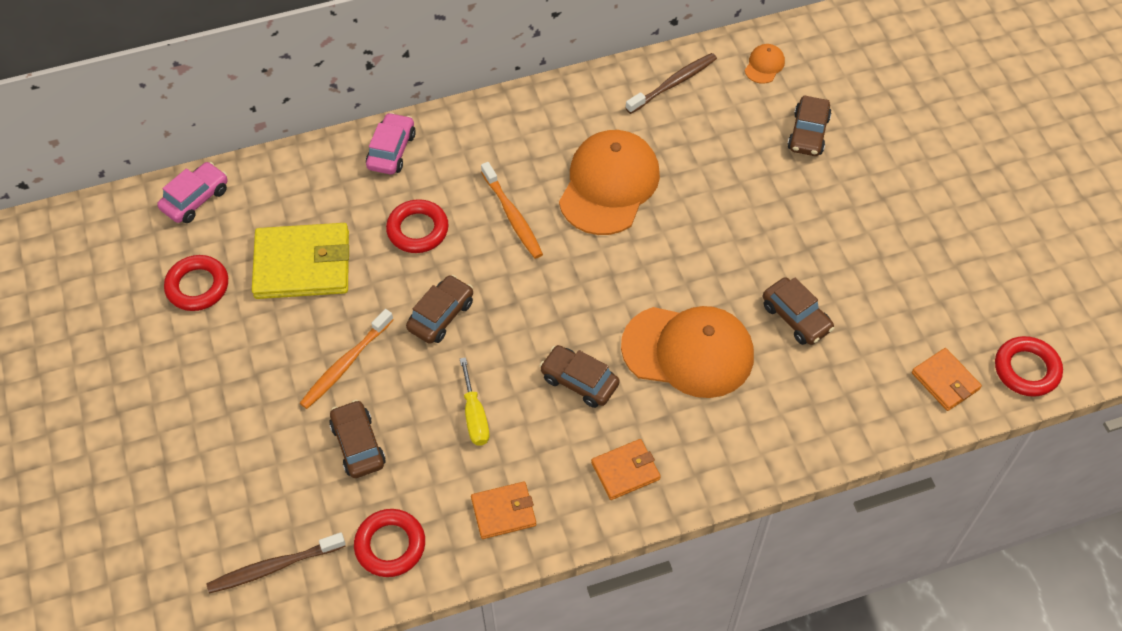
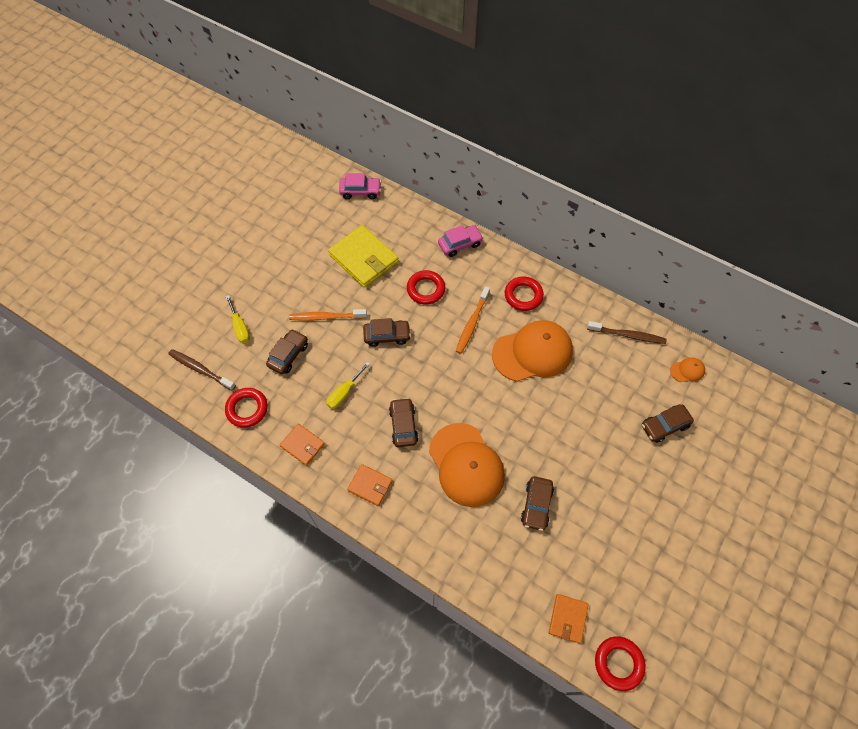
camera: 50 degrees right, 5 degrees up
red ring [164,255,228,311] -> red ring moved to [505,276,544,311]
none -> yellow screwdriver [226,295,250,343]

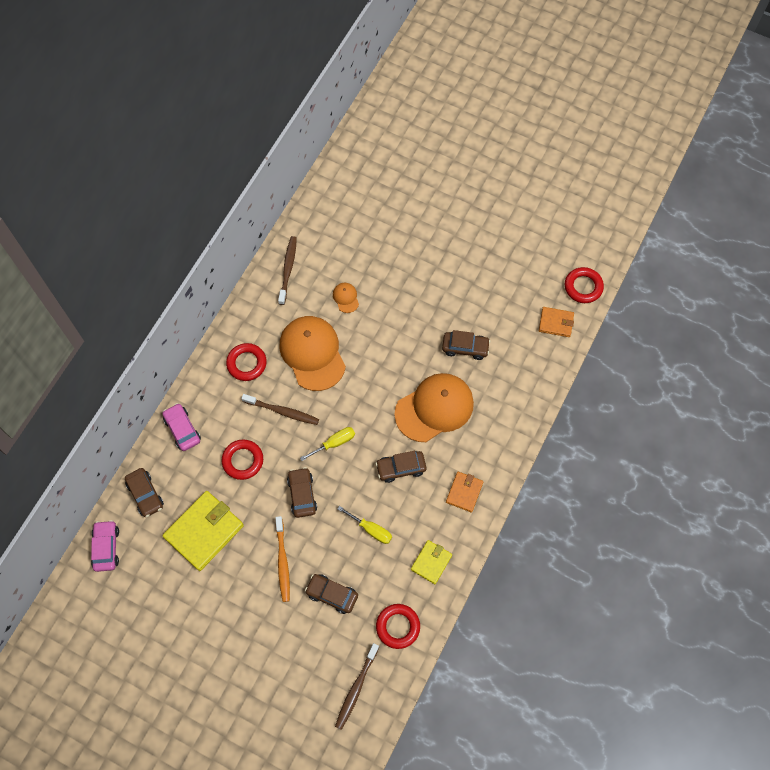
camera: 95 degrees left, 5 degrees up
yellow screwdriver [226,295,250,343] -> yellow screwdriver moved to [300,427,355,461]
orange wallet [280,424,325,466] -> yellow wallet [411,540,452,584]
orange toothbrush [456,286,490,354] -> brown toothbrush [241,394,319,425]
brown car [642,404,694,443] -> brown car moved to [125,468,164,517]
orange cap [670,357,705,382] -> orange cap moved to [333,283,359,313]

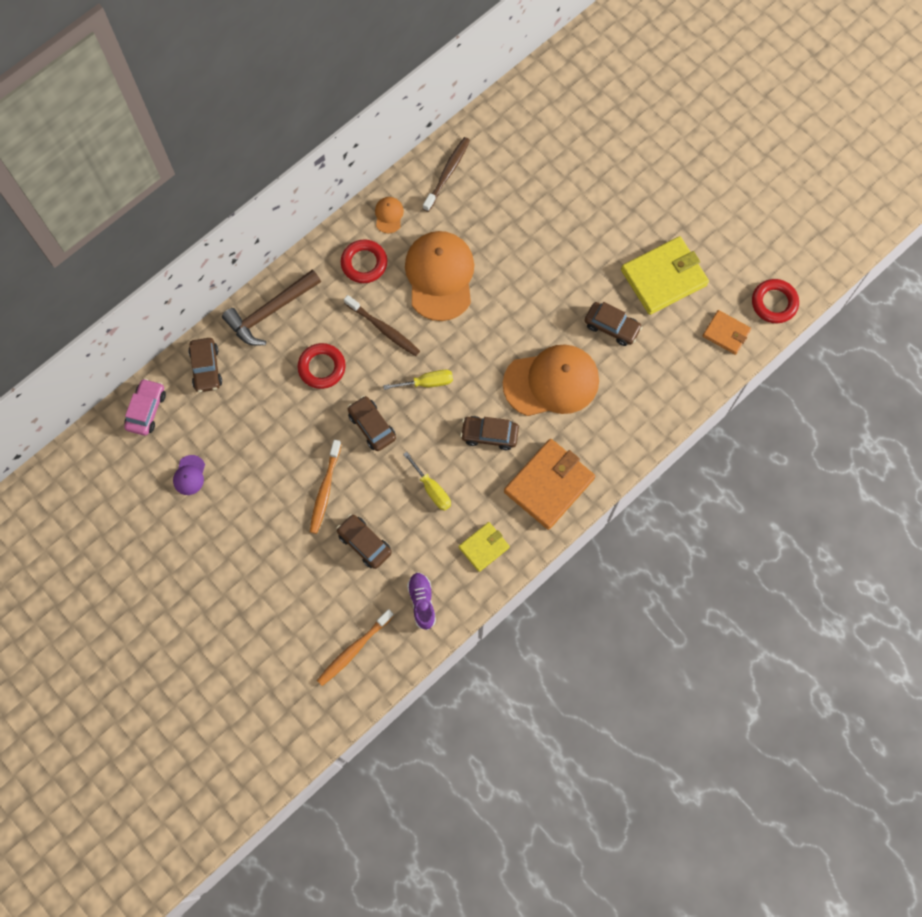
camera: 20 degrees right, 5 degrees up
pink car [162,403,201,451] -> brown hammer [222,269,321,346]
yellow wallet [163,491,244,571] -> yellow wallet moved to [621,236,709,315]
brown car [287,467,317,518] -> brown car turned 45 degrees counterclockwise [348,396,396,451]
orange cap [333,283,359,313] -> orange cap moved to [375,197,404,233]
brown toothbrush [335,643,379,730] -> orange toothbrush [317,609,394,686]
red ring [376,604,420,649] -> purple shoe [407,572,436,630]
orange wallet [446,472,484,512] -> orange wallet [504,439,595,530], size x1.83
none -> purple cap [173,455,205,495]

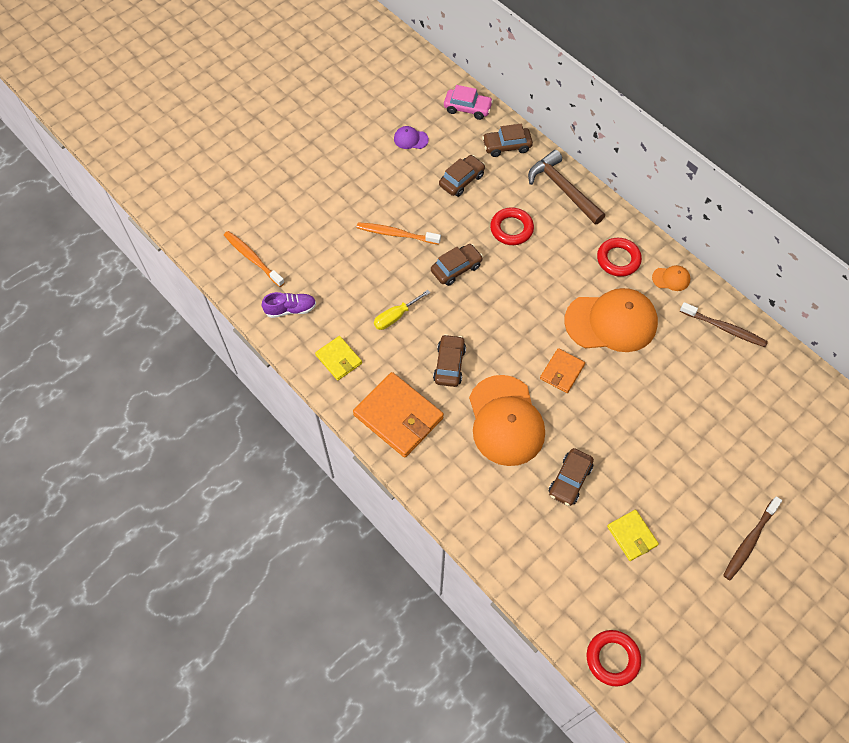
camera: 90 degrees right, 10 degrees down
brown car [336,514,392,569] -> brown car moved to [439,155,485,197]
brown toothbrush [344,295,420,356] -> brown toothbrush moved to [723,496,782,580]
yellow screwdriver [383,370,453,390] -> none
yellow wallet [621,236,709,315] -> yellow wallet [607,510,659,561], size x0.55
orange wallet [703,310,751,355] -> orange wallet moved to [540,348,585,393]

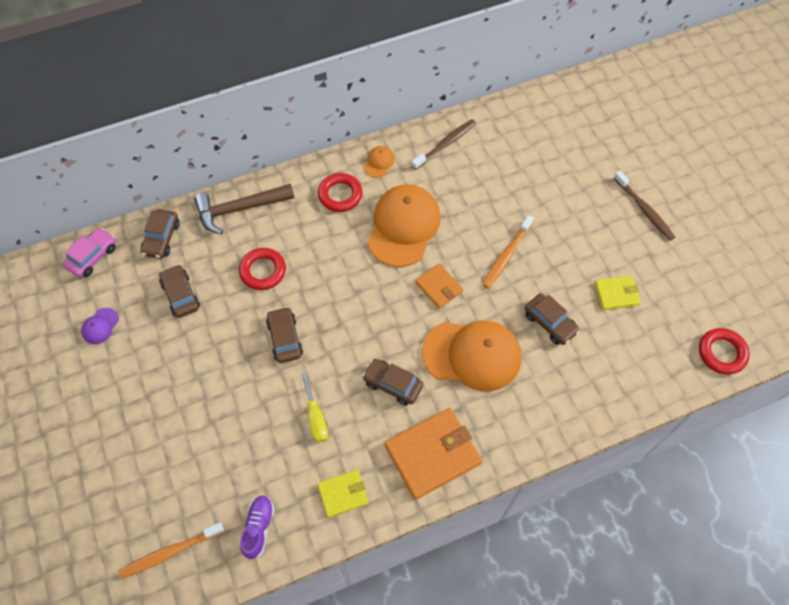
camera: 70 degrees left, 0 degrees up
orange toothbrush [357,222,441,245] -> orange toothbrush moved to [482,215,534,288]

